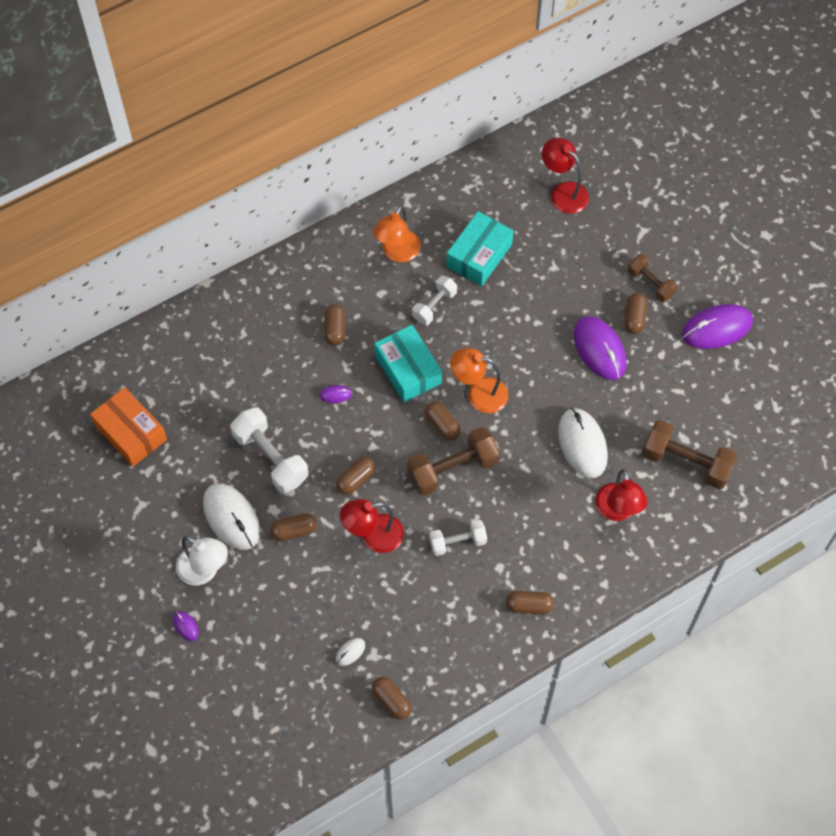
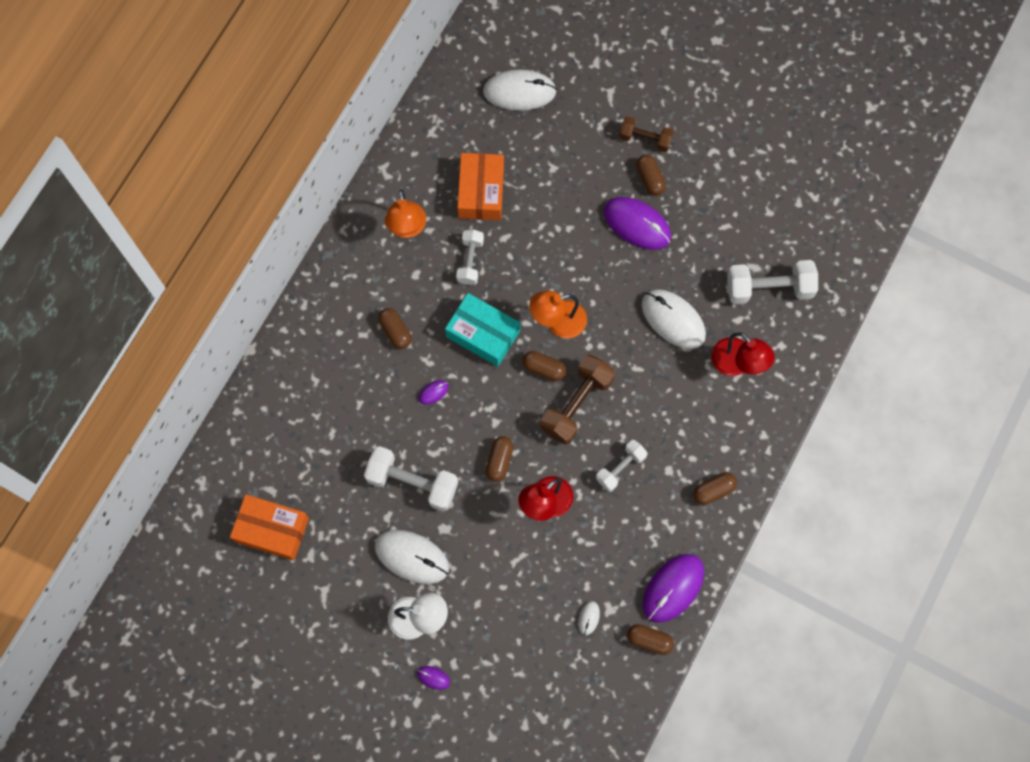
camera: 30 degrees left, 10 degrees up
brown capsule [270,513,317,541] -> none
turquoise box [446,211,513,286] -> orange box [457,153,504,220]
red lamp [542,137,589,214] -> white mouse [483,69,557,110]
brown dumbbell [642,420,737,489] -> white dumbbell [727,260,818,304]
purple mouse [682,304,753,349] -> purple mouse moved to [643,554,704,623]

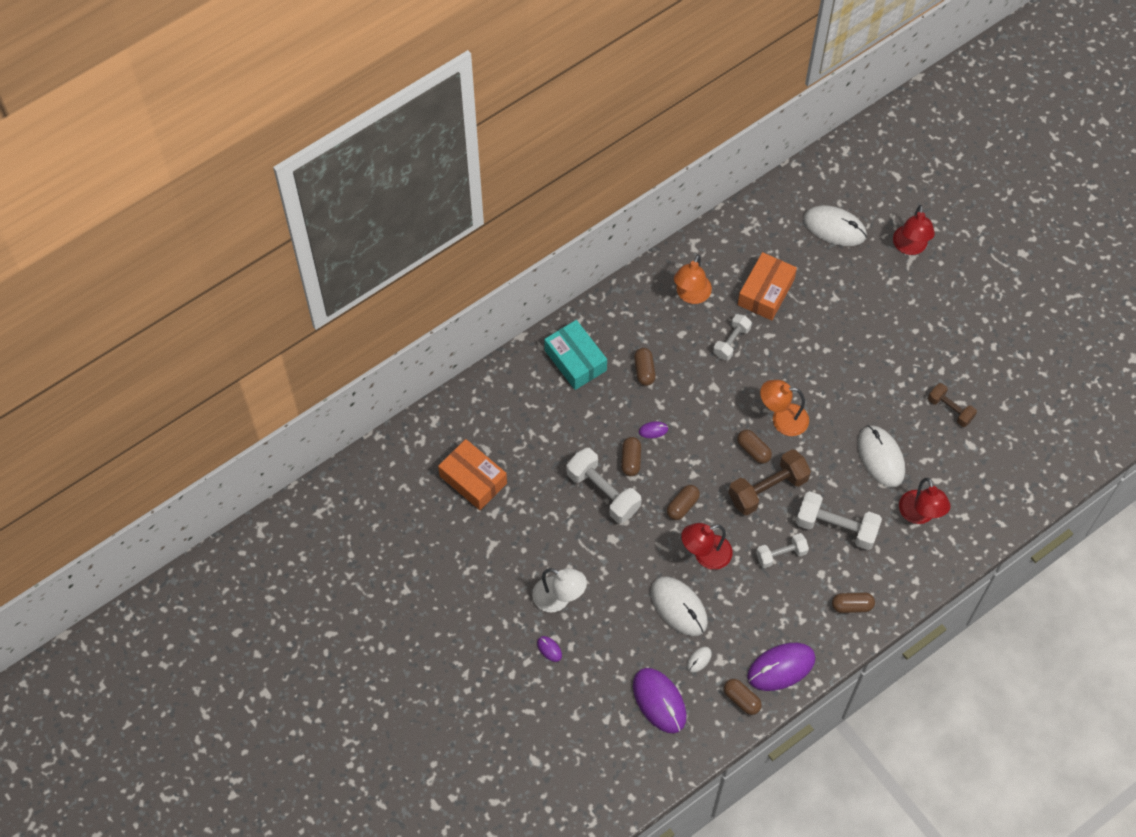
camera: 25 degrees right, 10 degrees down
white mouse [375,530,449,584] -> white mouse moved to [651,577,708,636]
turquoise box [445,293,520,366] -> turquoise box moved to [544,320,607,390]
purple mouse [604,197,671,250] -> purple mouse moved to [633,668,687,733]
brown dumbbell [619,116,674,152] -> brown dumbbell moved to [928,383,977,427]
brown capsule [636,155,666,196] -> brown capsule moved to [621,437,641,476]
white dumbbell [727,260,818,304] -> white dumbbell moved to [796,491,882,550]
none -> red lamp [893,205,935,255]

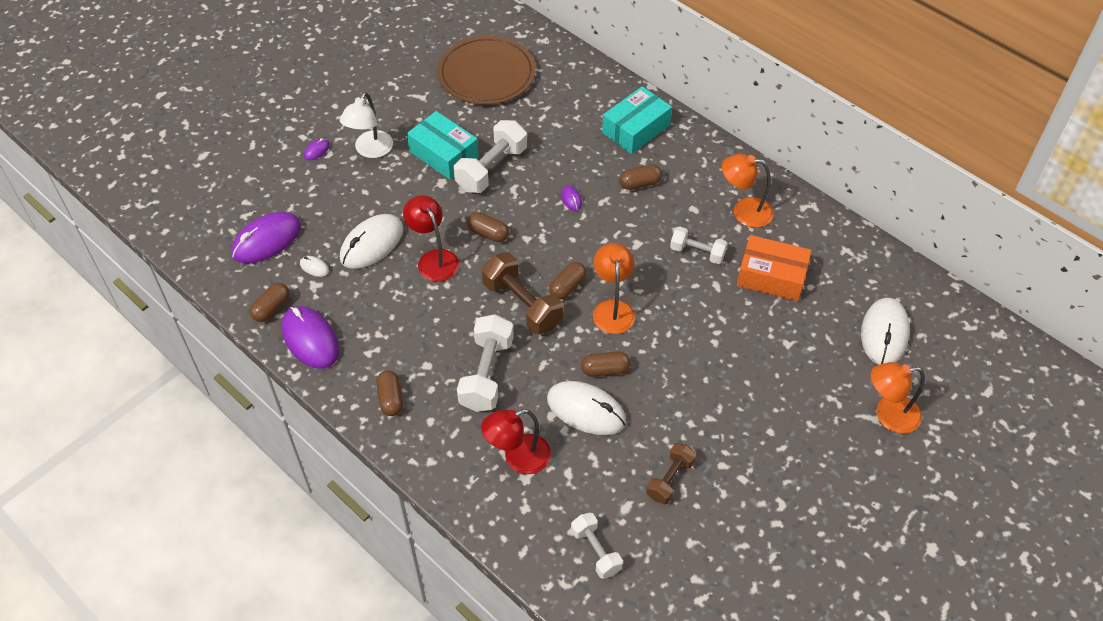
camera: 80 degrees right, 10 degrees down
orange box [438,439,507,510] -> brown plate [437,36,536,105]
brown capsule [621,437,641,476] -> brown capsule moved to [581,351,630,377]
white dumbbell [756,533,809,568] -> white dumbbell moved to [571,513,623,579]
white mouse [858,425,905,488] -> white mouse turned 60 degrees clockwise [547,381,626,435]
red lamp [893,205,935,255] -> orange lamp [871,362,925,433]
none -> turquoise box [407,111,479,180]

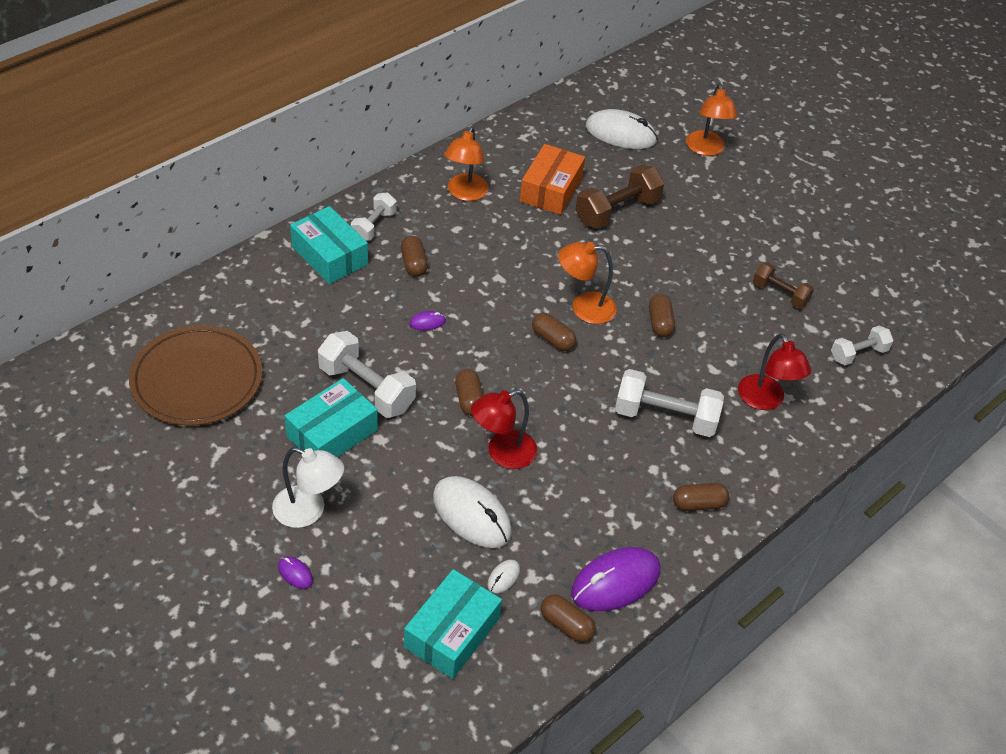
camera: 90 degrees left, 5 degrees down
purple mouse [231,212,301,263] -> turquoise box [404,569,502,679]
brown capsule [467,212,509,242] -> brown capsule turned 45 degrees counterclockwise [455,369,483,416]
brown dumbbell [482,253,563,334] -> brown dumbbell moved to [575,165,664,229]
white mouse [547,381,626,435] -> none
white dumbbell [670,226,728,264] -> white dumbbell moved to [351,193,397,241]

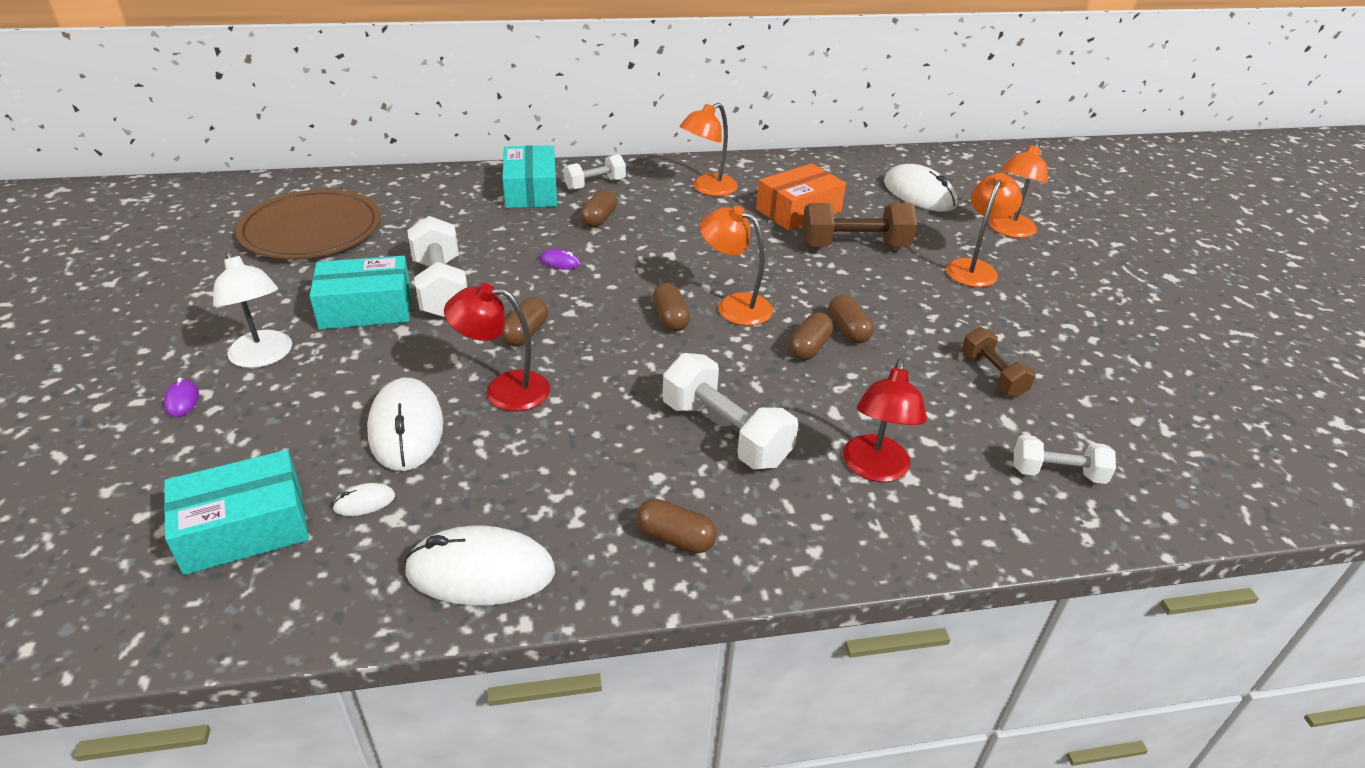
camera: 35 degrees right, 10 degrees down
brown capsule [541,594,596,642] -> brown capsule moved to [828,295,874,344]
purple mouse [571,547,660,612] -> white mouse [404,526,555,606]
none -> orange lamp [946,173,1022,287]

